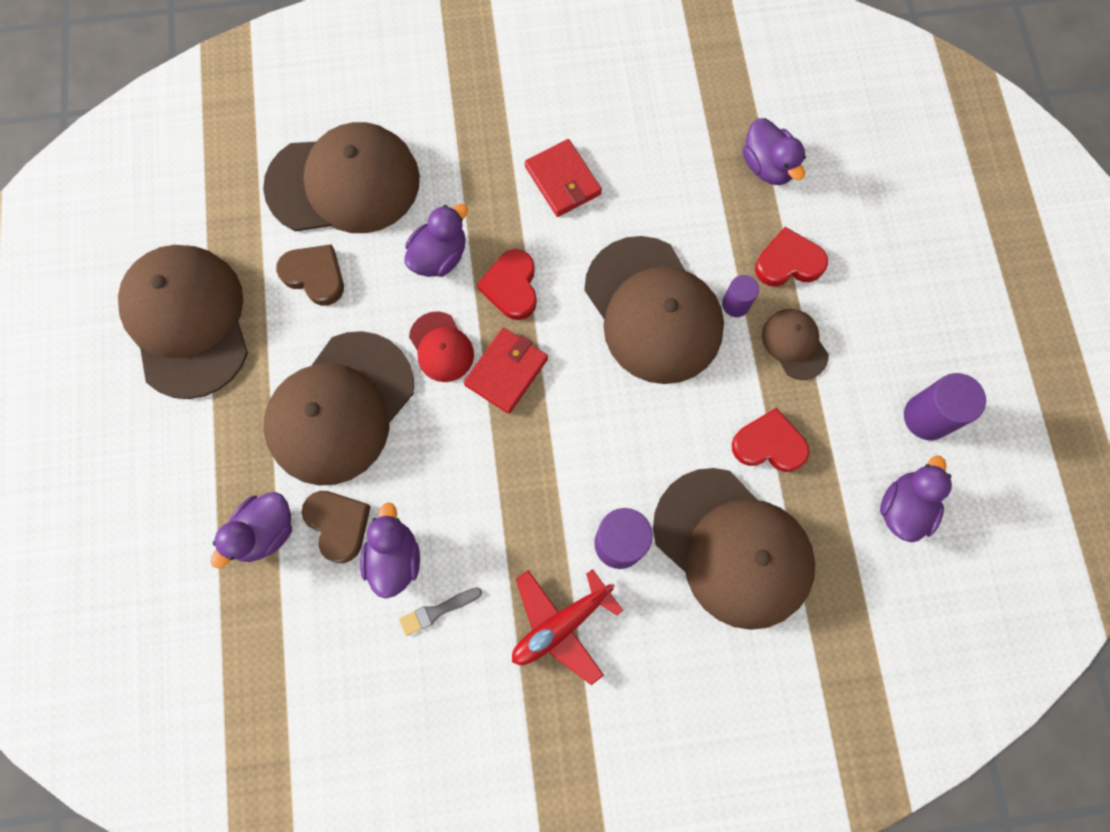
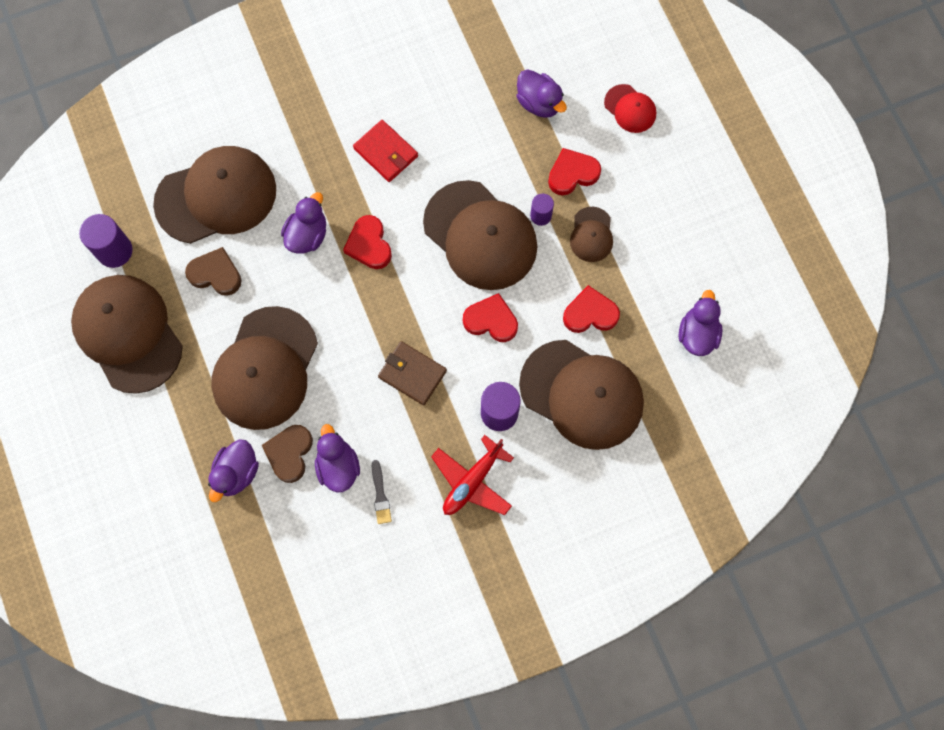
camera: 15 degrees left, 0 degrees up
brown heart [302,491,371,563] -> brown heart turned 120 degrees counterclockwise [262,425,313,483]
grey brush [399,587,482,636] -> grey brush turned 60 degrees counterclockwise [372,460,392,524]
red cap [409,311,474,382] -> red cap moved to [604,84,656,133]
red wallet [464,327,548,414] -> none
brown cap [762,309,829,380] -> brown cap turned 135 degrees counterclockwise [570,207,613,262]
purple cylinder [904,373,986,440] -> purple cylinder moved to [79,214,133,268]
none -> brown wallet [378,341,447,405]
none -> red heart [463,293,518,342]

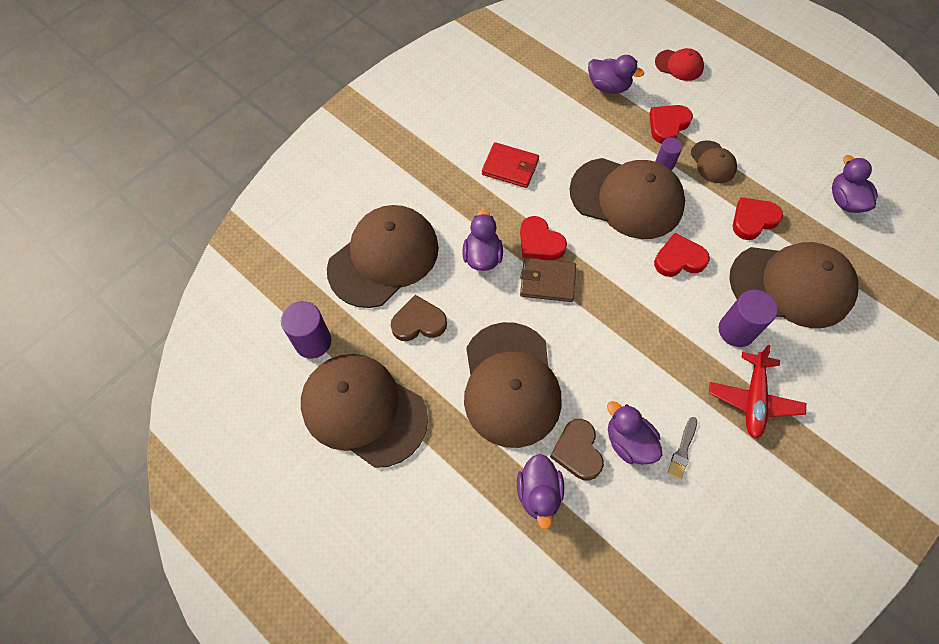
camera: 25 degrees left, 10 degrees down
grey brush [372,460,392,524] -> grey brush turned 60 degrees clockwise [667,417,697,480]
brown wallet [378,341,447,405] -> brown wallet moved to [520,258,576,302]

